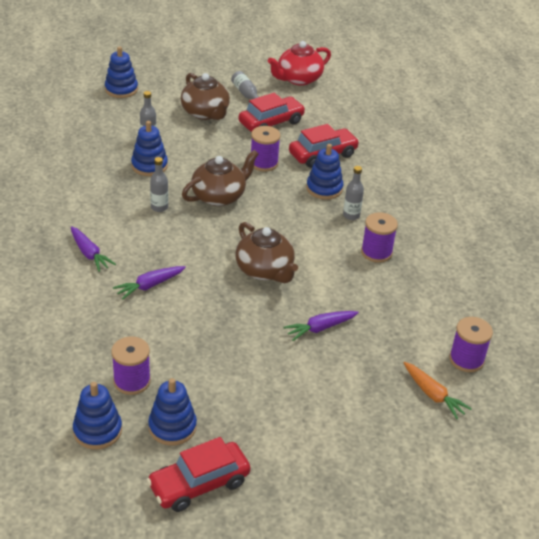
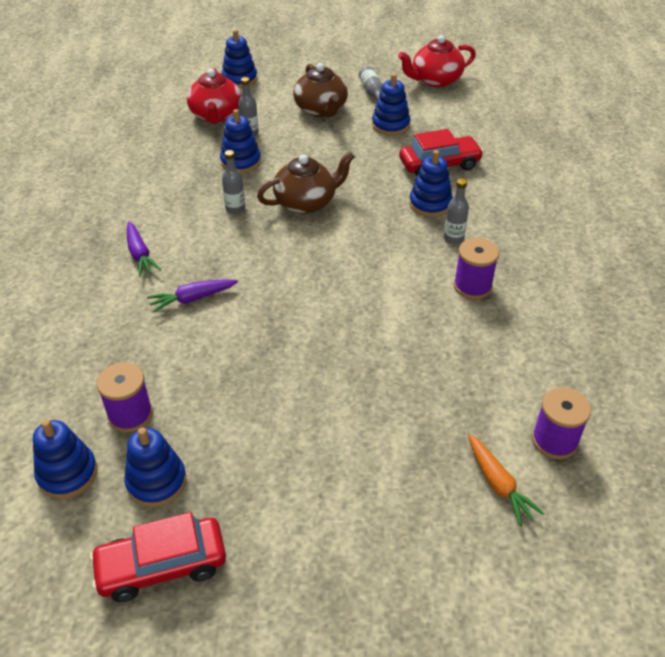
camera: 15 degrees right, 5 degrees up
brown teapot [236,222,298,283] -> none
red car [239,93,305,132] -> blue stacking toy [372,74,410,135]
purple spool [251,126,281,171] -> none
purple carrot [283,311,359,341] -> none
none -> red teapot [187,68,241,124]

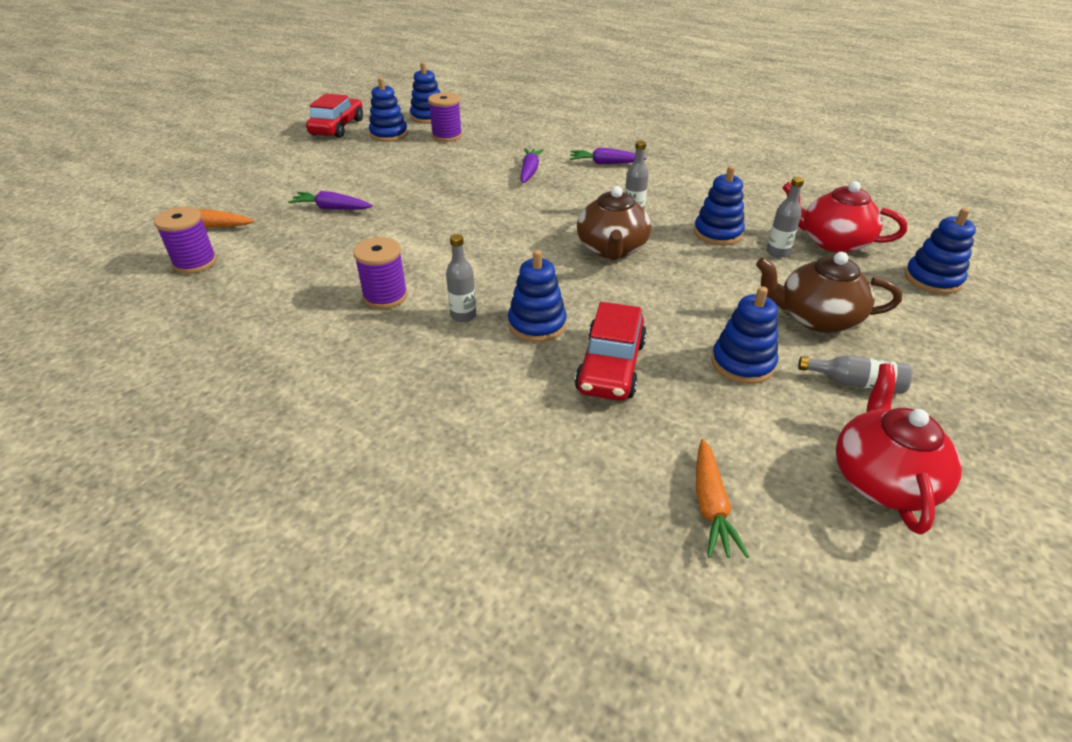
camera: 120 degrees right, 5 degrees down
none -> purple carrot [288,191,372,210]
none -> orange carrot [696,439,749,558]

